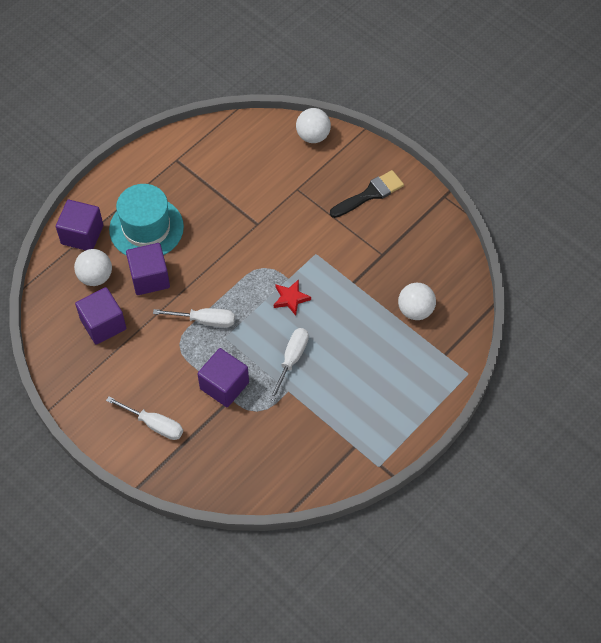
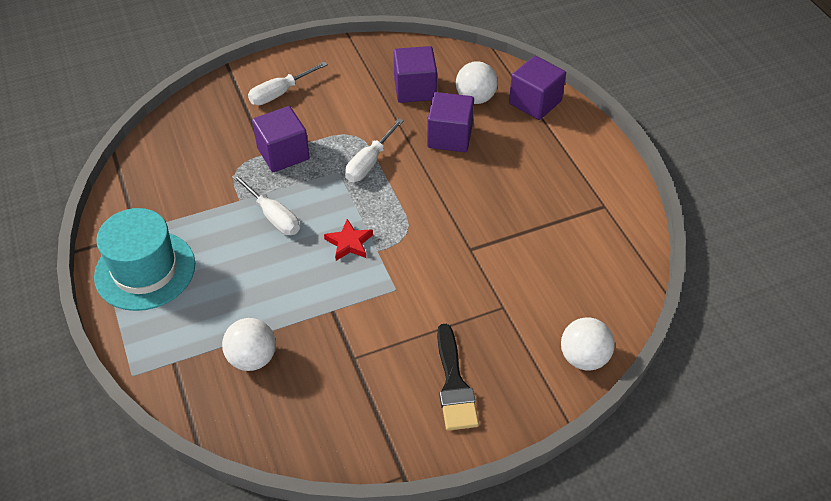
camera: 115 degrees right, 10 degrees down
turquoise hat [109,184,184,256] -> turquoise hat moved to [94,208,195,311]

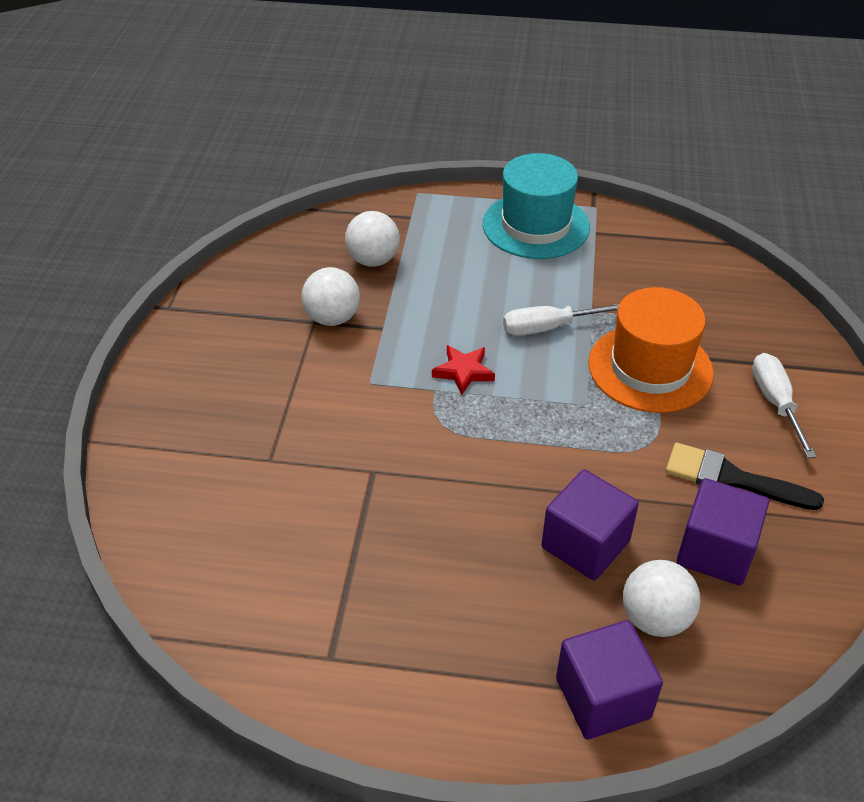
camera: 120 degrees right, 5 degrees down
purple cube [252,106,310,172] -> orange hat [588,287,714,413]
white screwdriver [345,118,404,182] -> none
black brush [437,324,479,431] -> black brush moved to [666,443,824,510]
white ball [561,317,615,370] -> white ball moved to [301,267,360,326]

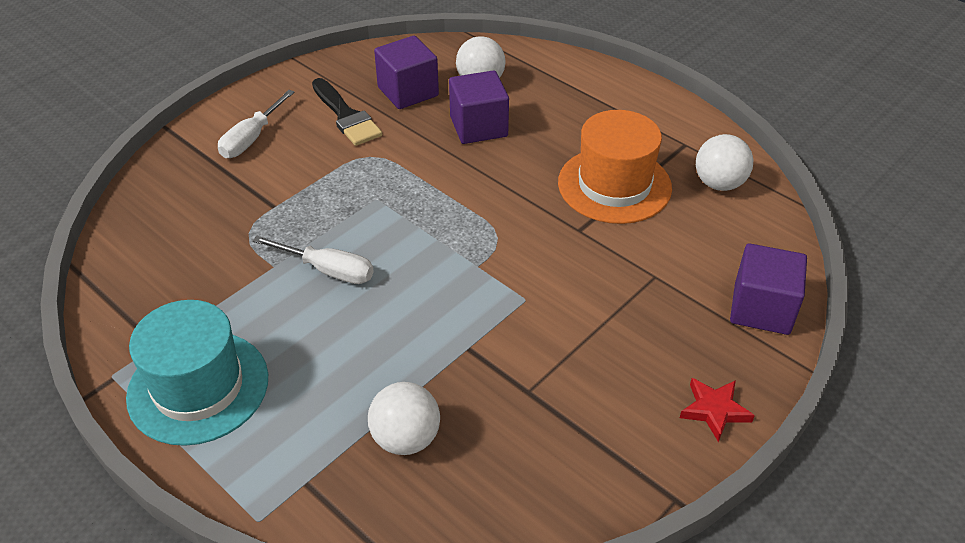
camera: 145 degrees left, 0 degrees up
white ball [301,267,360,326] -> white ball moved to [696,134,753,191]
red star [432,345,495,395] -> red star moved to [680,378,755,442]
purple cube [556,620,663,740] -> purple cube moved to [730,243,807,335]
orange hat [588,287,714,413] -> orange hat moved to [558,110,672,224]

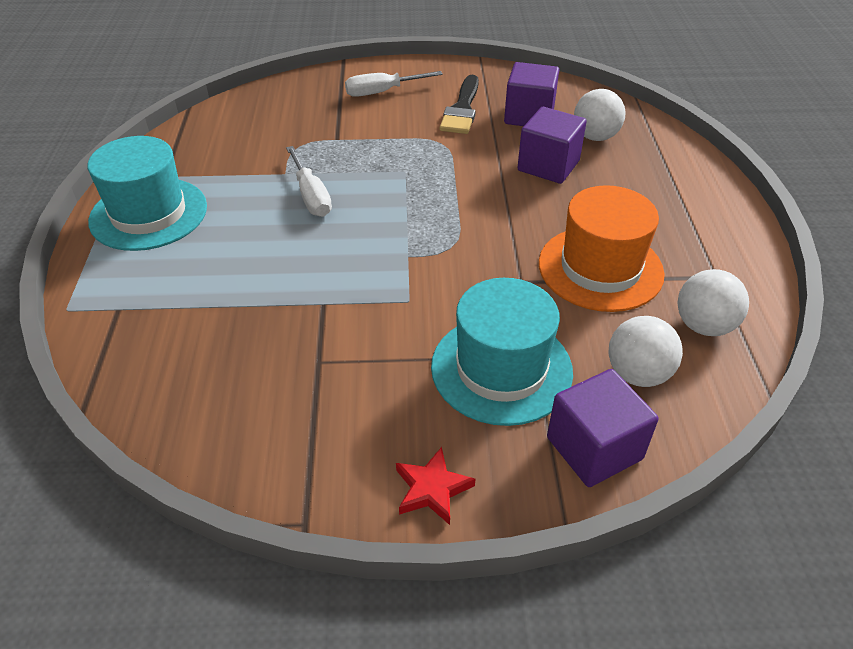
camera: 45 degrees right, 0 degrees up
white ball [368,382,440,455] -> white ball moved to [608,316,683,387]
none -> turquoise hat [431,278,573,426]

